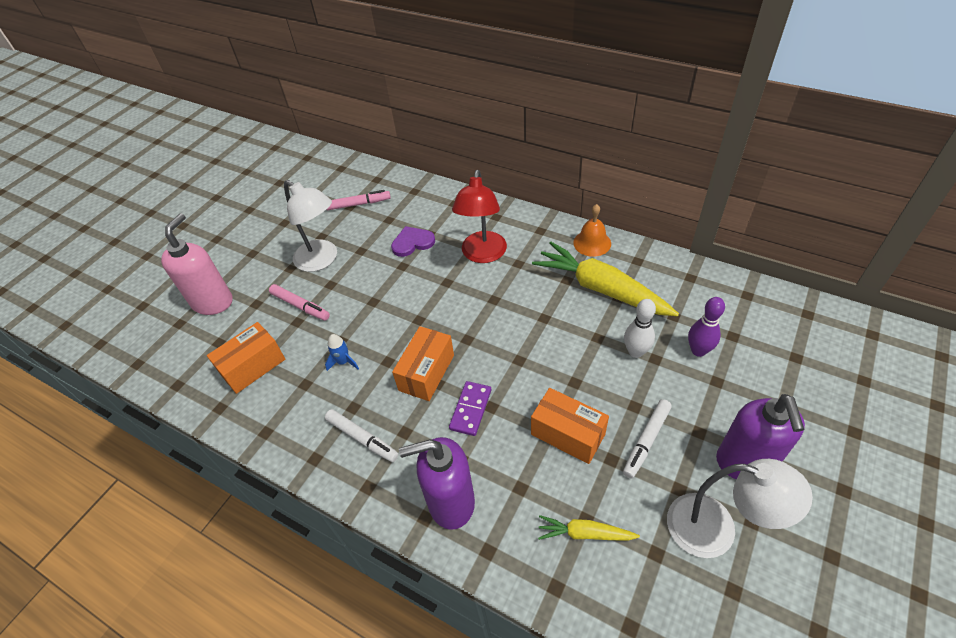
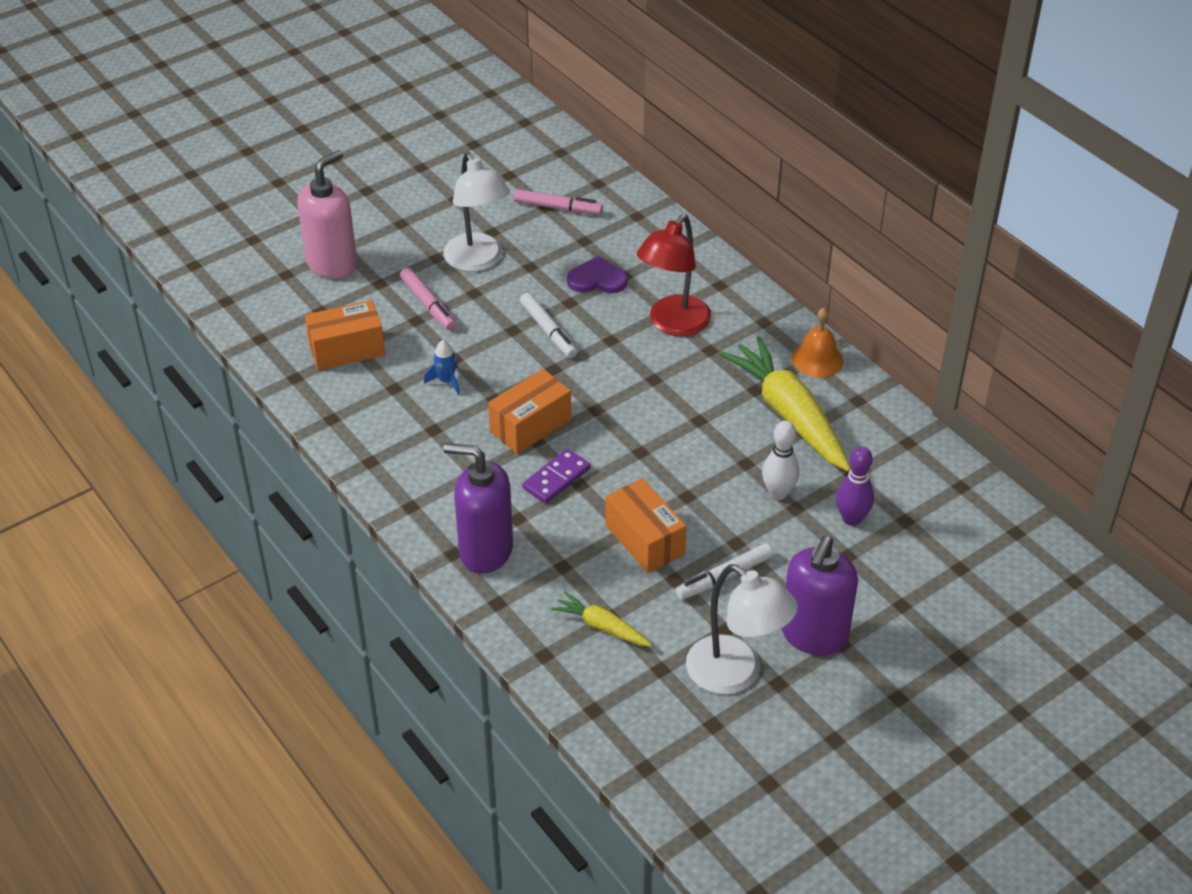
camera: 20 degrees right, 5 degrees down
white marker [325,409,399,462] -> white marker moved to [520,293,578,358]

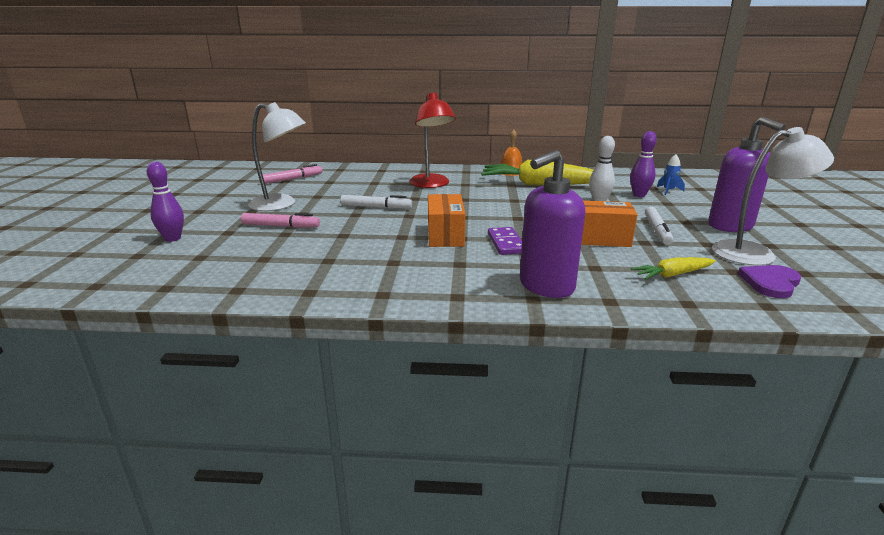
camera: 50 degrees left, 20 degrees down
pink soap dispenser [297,150,357,279] -> purple bowling pin [147,162,184,242]
orange box [305,300,385,370] -> none
blue rocket [424,340,460,395] -> blue rocket moved to [657,154,685,195]
purple heart [567,256,628,293] -> purple heart moved to [738,265,801,298]

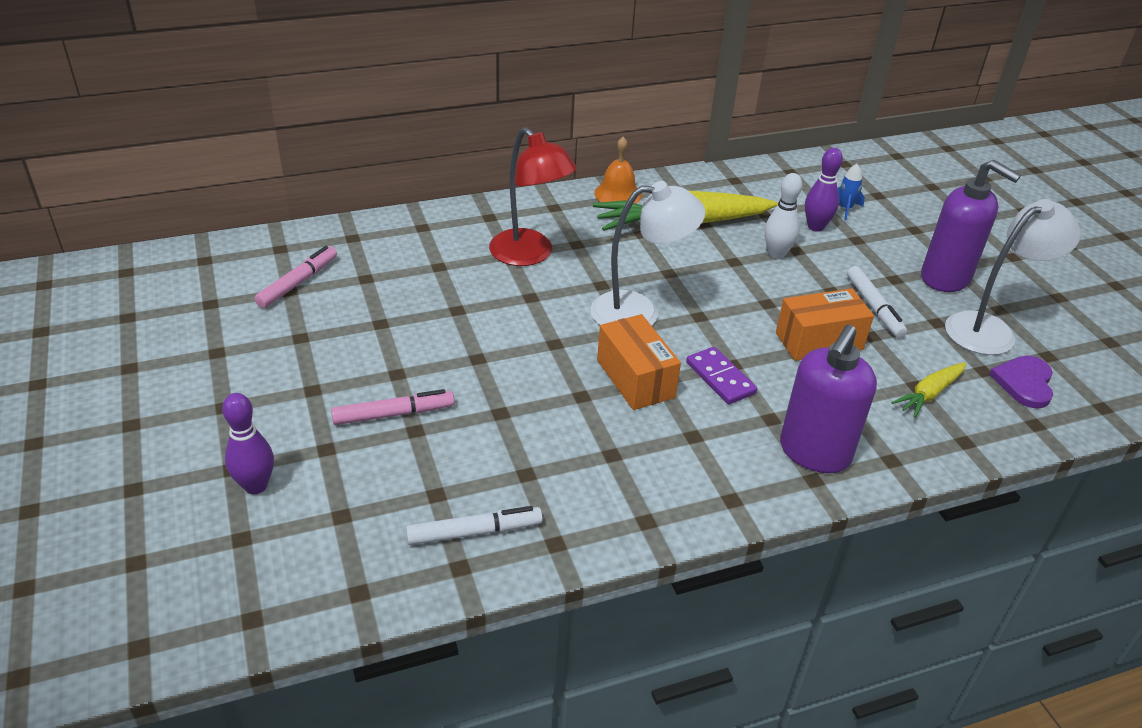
camera: 25 degrees left, 15 degrees up
white lamp [248,102,306,211] -> white lamp moved to [590,181,706,326]
white marker [340,195,412,209] -> white marker moved to [406,506,543,545]

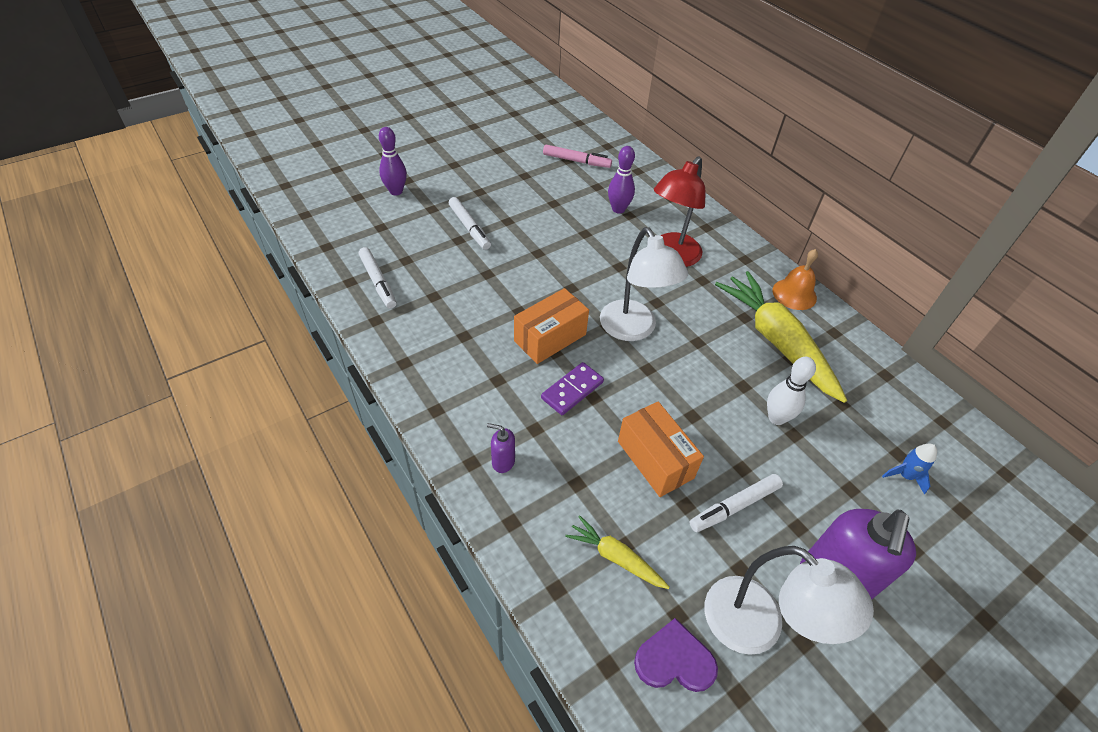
camera: 75 degrees right, 10 degrees up
pink marker [331,389,455,425] -> white marker [449,197,491,250]
purple soap dispenser [780,325,877,473] -> purple soap dispenser [487,423,515,473], size x0.44
purple bowling pin [805,148,843,232] -> purple bowling pin moved to [608,146,635,214]

